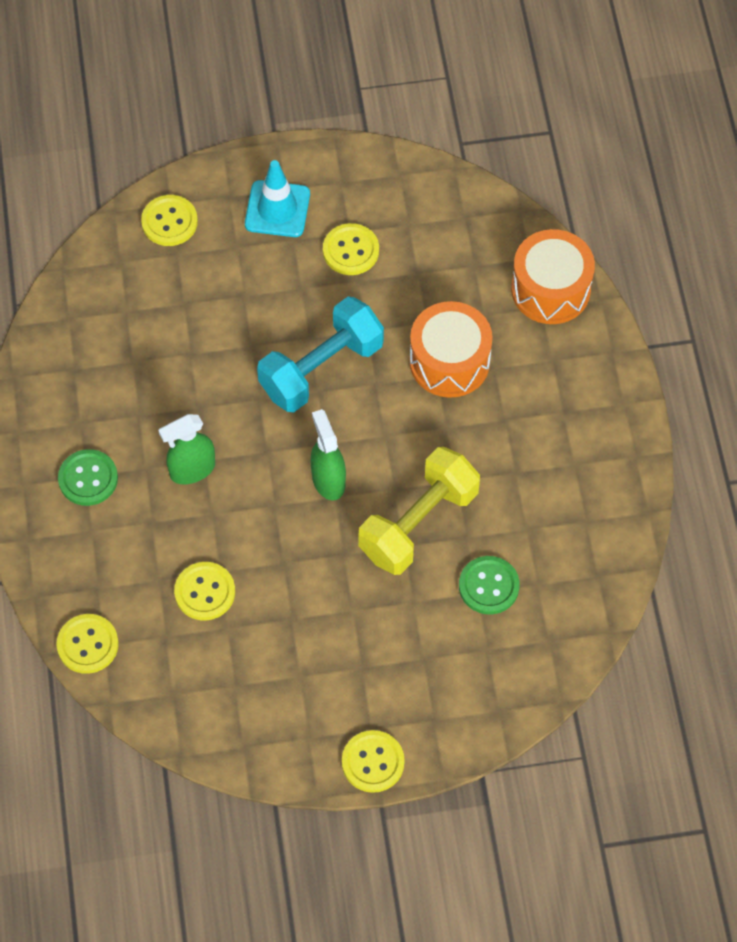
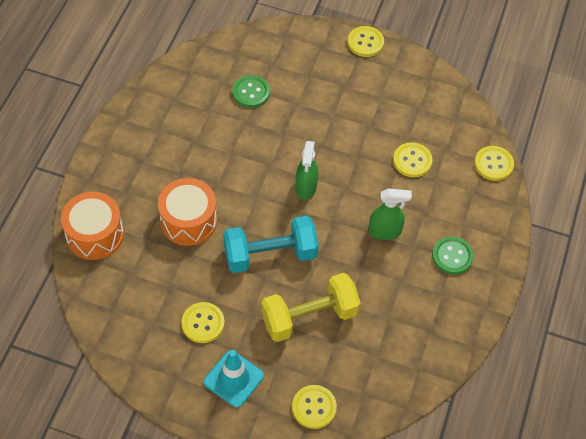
camera: 155 degrees left, 5 degrees down
yellow dumbbell [358,447,480,575] -> yellow dumbbell moved to [261,273,361,342]

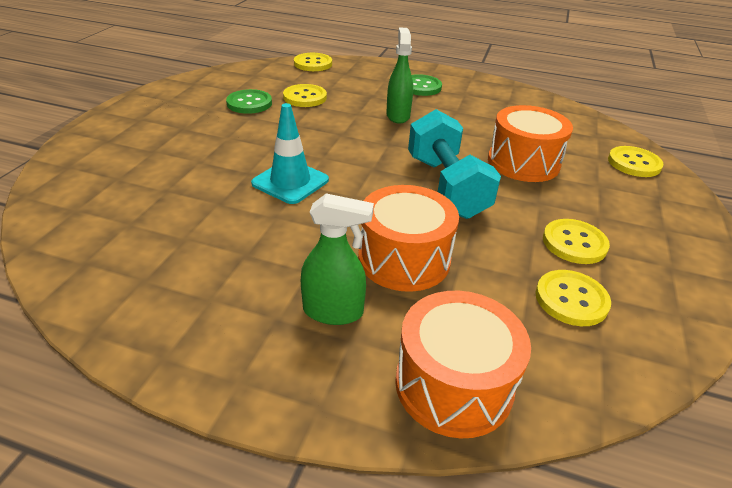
camera: 90 degrees left, 20 degrees down
turquoise traffic cone [204,350,264,408] -> turquoise traffic cone moved to [251,103,329,204]
green button [232,75,270,108] -> green button moved to [226,89,272,114]
yellow dumbbell [261,273,361,342] -> orange drum [488,105,573,182]
green spray bottle [296,141,318,200] -> green spray bottle moved to [301,193,374,325]
yellow button [348,26,384,57] -> yellow button moved to [535,270,611,326]

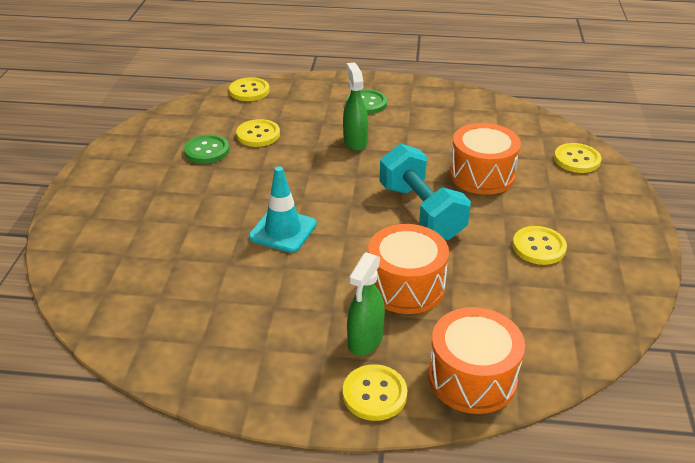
camera: 10 degrees left, 0 degrees up
green spray bottle [301,193,374,325] -> green spray bottle turned 120 degrees clockwise [347,252,385,356]
yellow button [535,270,611,326] -> yellow button moved to [343,364,407,421]

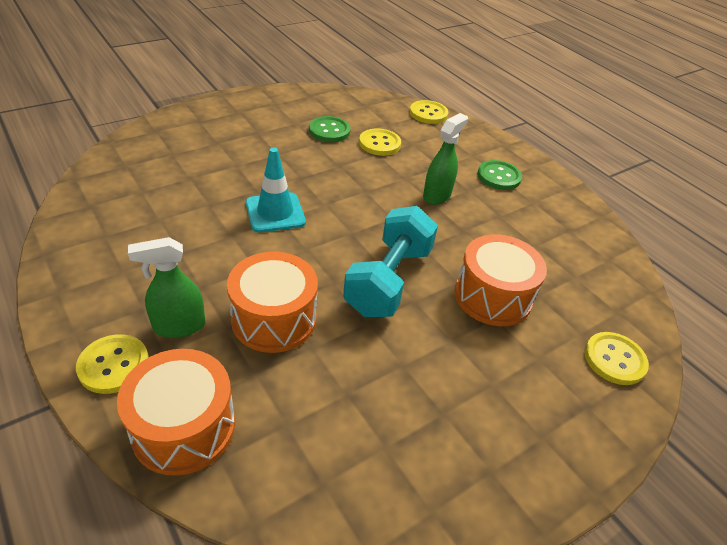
camera: 45 degrees right, 5 degrees up
yellow button [513,226,567,265] -> none

